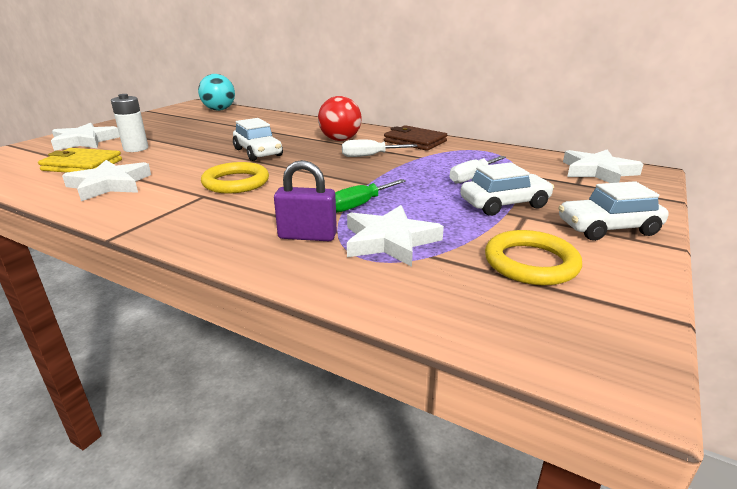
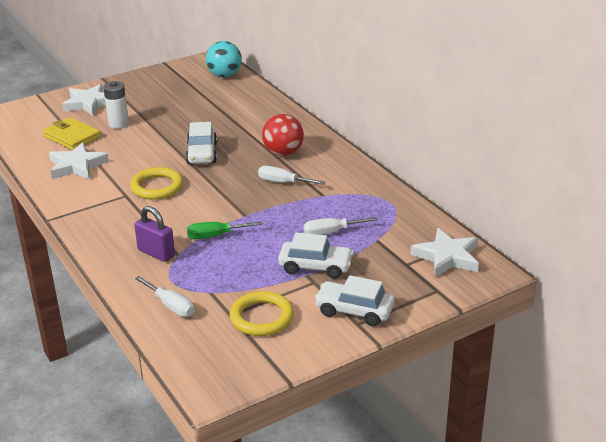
camera: 30 degrees right, 5 degrees up
white star [347,205,444,267] -> none
brown wallet [384,125,447,151] -> none
none -> white screwdriver [135,276,195,317]

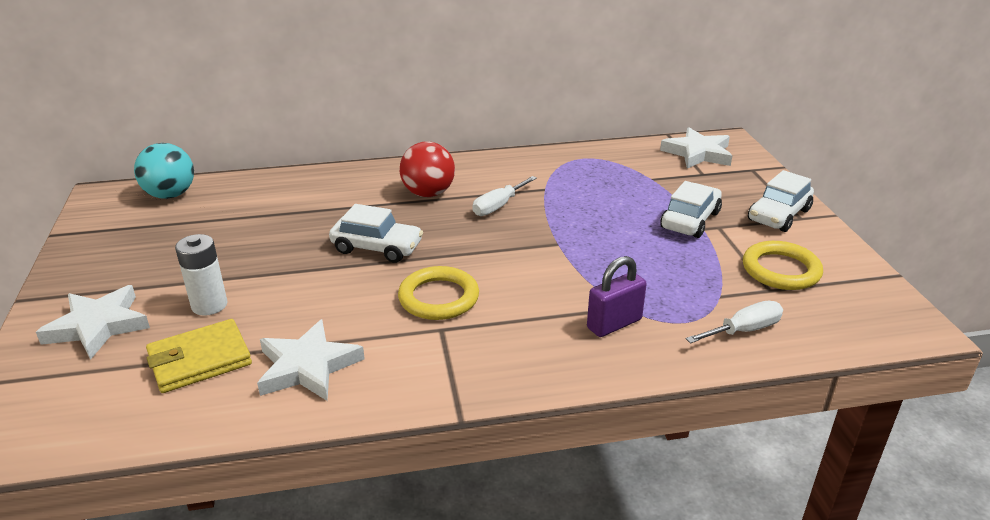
camera: 70 degrees left, 0 degrees up
green screwdriver [187,221,263,239] -> none
white screwdriver [303,217,378,235] -> none

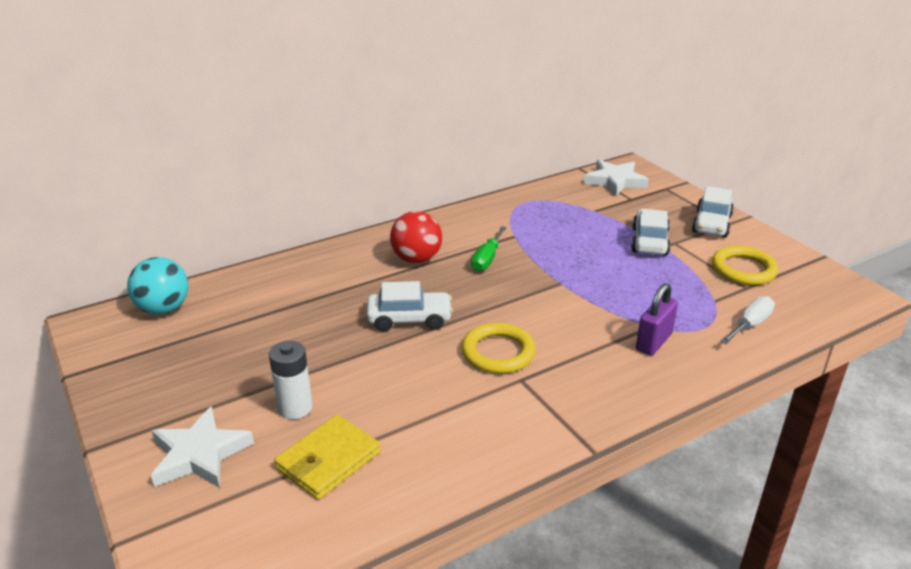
camera: 20 degrees left, 0 degrees up
white star [257,319,365,401] -> none
white screwdriver [472,176,537,216] -> green screwdriver [471,226,507,272]

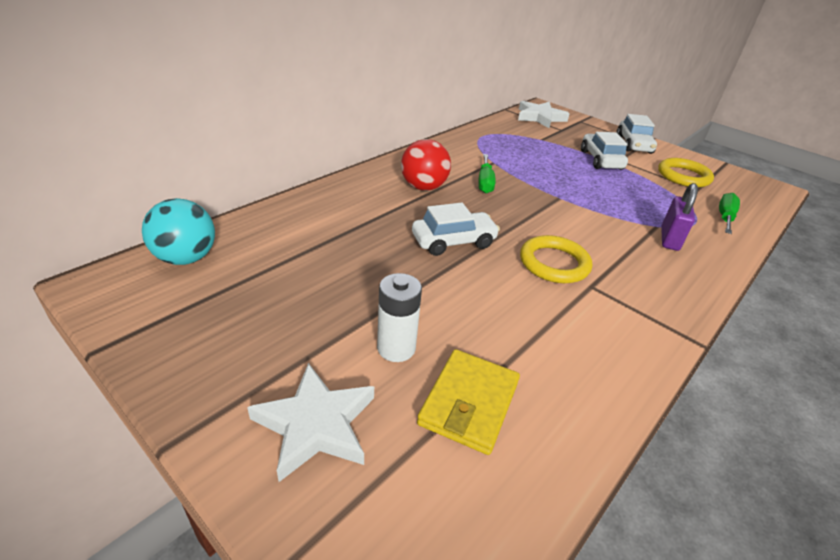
camera: 20 degrees left, 5 degrees up
white screwdriver [721,296,775,344] -> green screwdriver [719,193,740,234]

